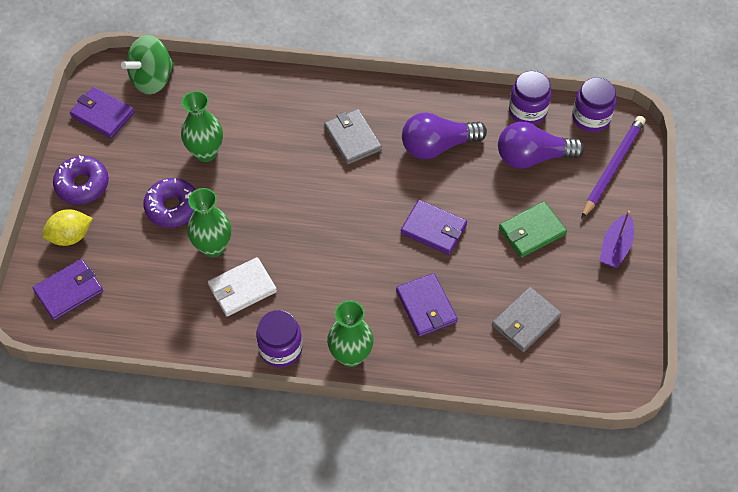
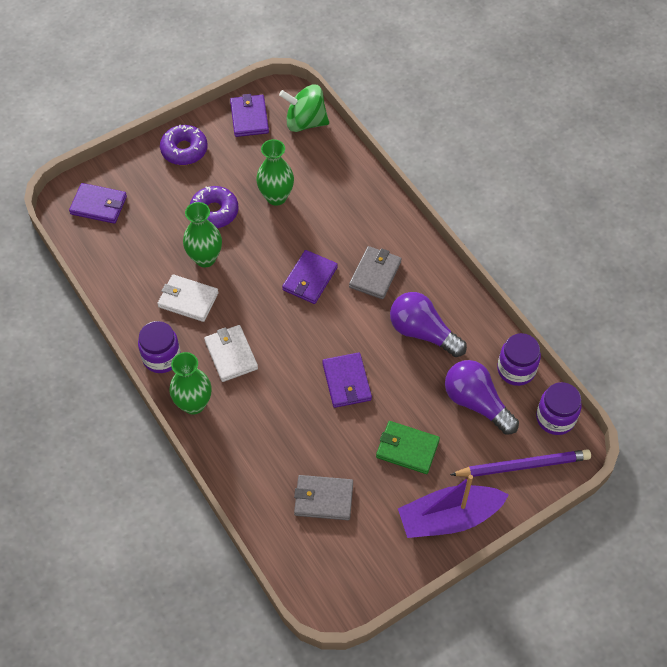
camera: 50 degrees right, 0 degrees up
yellow lemon [42,209,93,246] -> none
purple wallet [396,273,458,337] -> purple wallet moved to [282,250,338,304]
purple boat [600,211,634,268] -> purple boat [398,475,509,538], size x1.68
none -> white wallet [204,325,258,382]

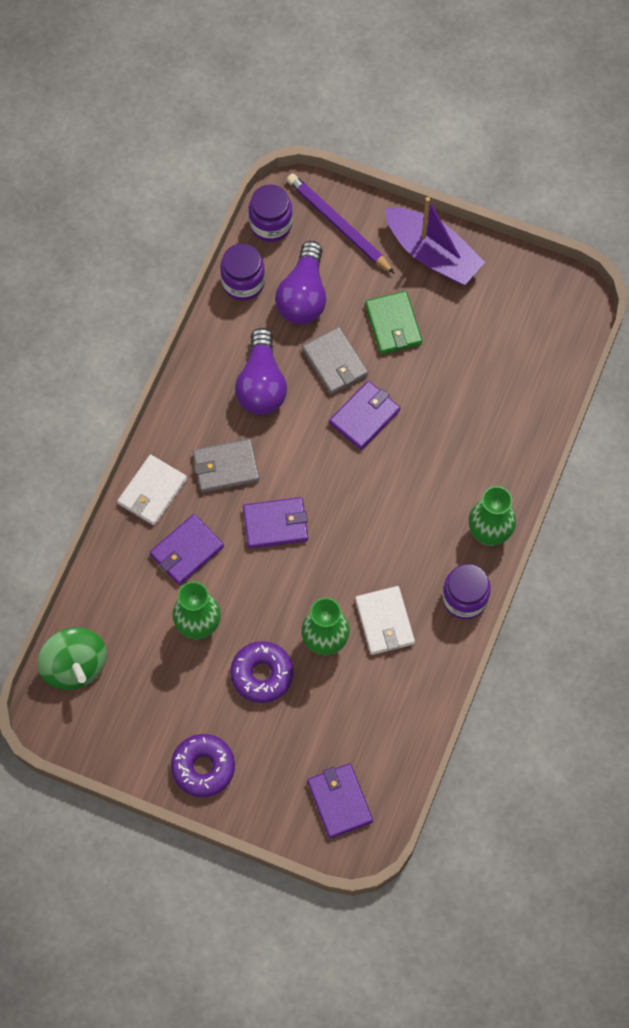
camera: 125 degrees left, 10 degrees up
white wallet [204,325,258,382] -> white wallet moved to [117,454,187,525]
purple wallet [230,94,269,137] -> purple wallet moved to [150,514,224,585]
grey wallet [294,475,353,520] -> grey wallet moved to [302,327,368,395]

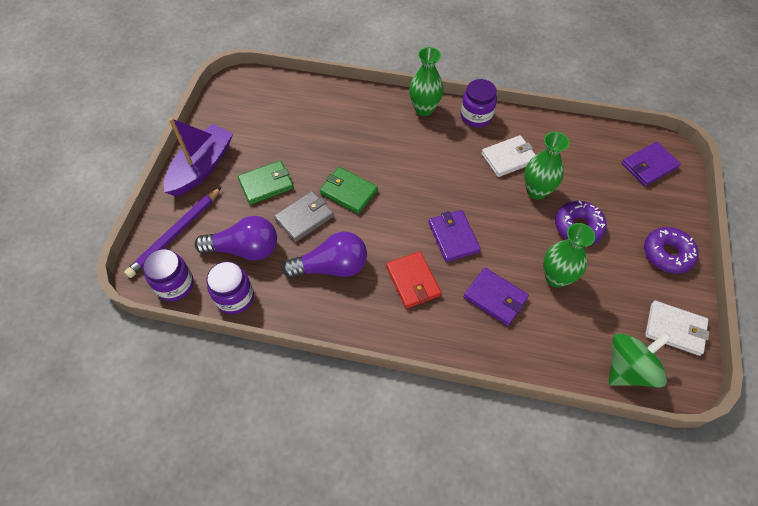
camera: 100 degrees left, 10 degrees down
white wallet [117,454,187,525] -> white wallet moved to [645,301,709,356]
grey wallet [193,439,260,493] -> red wallet [386,251,441,309]
purple wallet [329,381,400,450] -> green wallet [320,167,378,214]

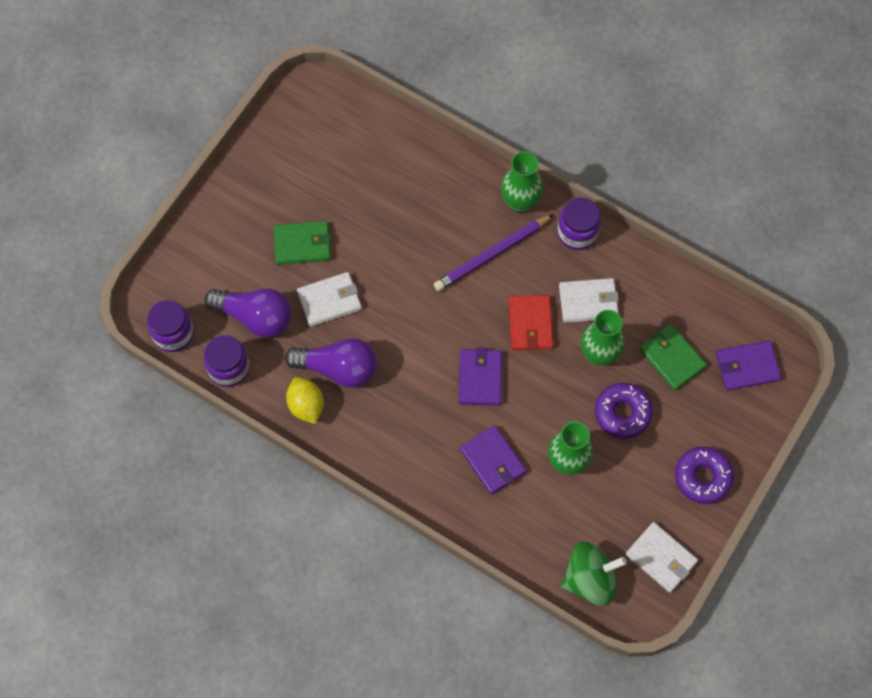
camera: 20 degrees right, 10 degrees up
purple pencil [124,187,222,278] -> purple pencil moved to [434,214,554,292]
purple boat [164,117,233,196] -> none
grey wallet [274,191,334,242] -> white wallet [297,272,362,327]
green wallet [320,167,378,214] -> green wallet moved to [639,324,707,390]
red wallet [386,251,441,309] -> red wallet moved to [509,295,553,350]
none -> yellow lemon [286,377,324,424]

